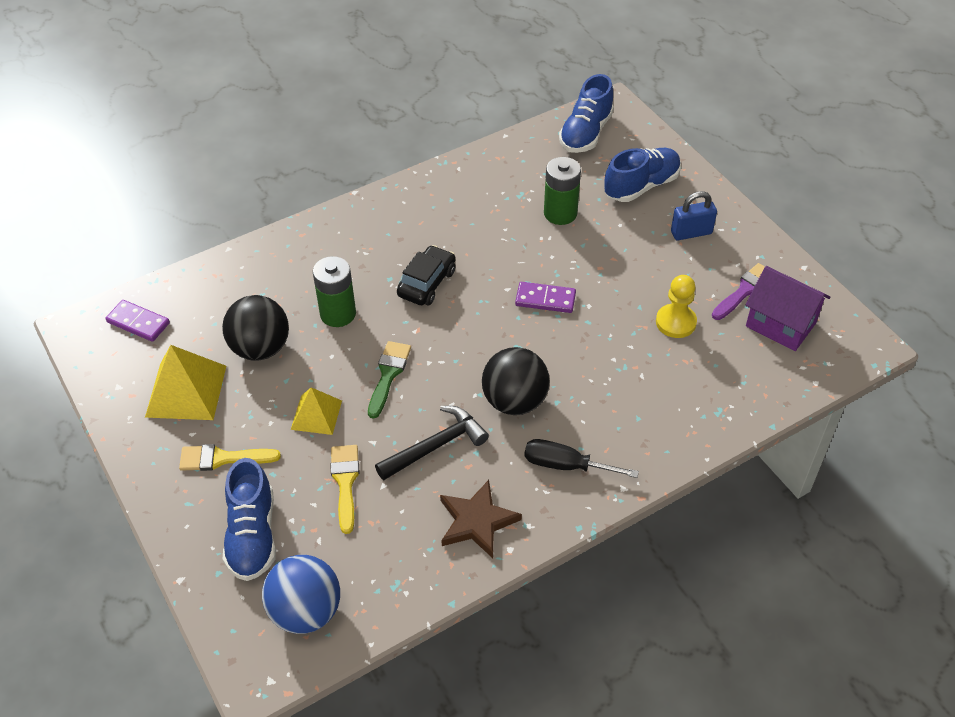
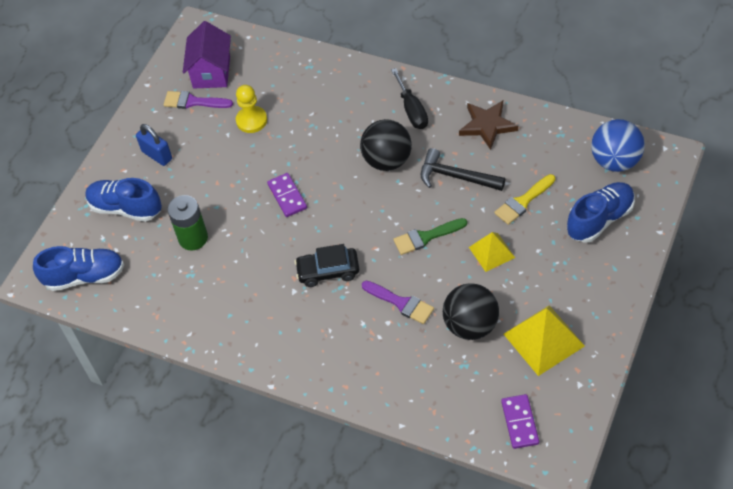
camera: 120 degrees left, 5 degrees up
yellow brush [179,444,281,471] -> none
green battery [313,256,356,327] -> purple brush [362,281,434,324]

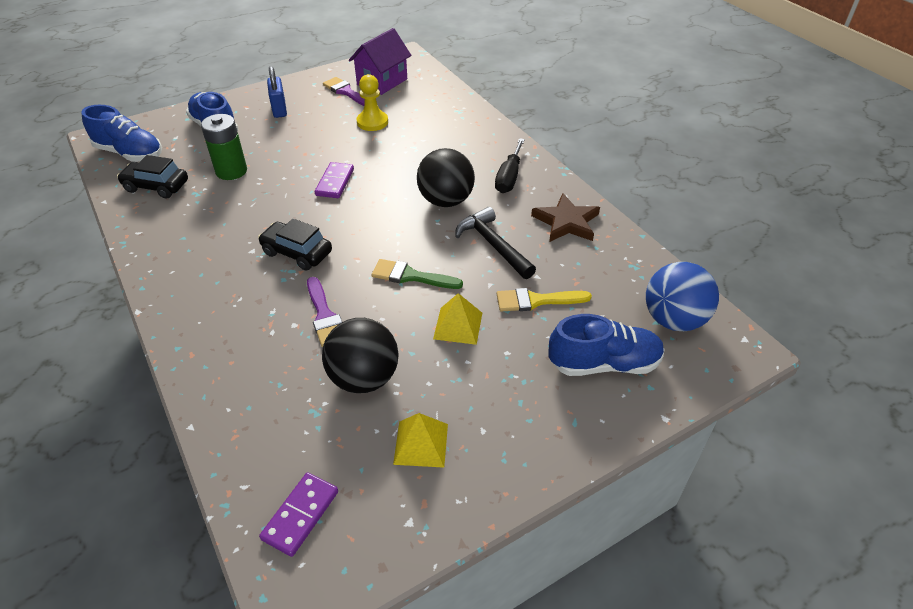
camera: 30 degrees right, 10 degrees down
yellow pyramid [504,305,585,376] -> yellow pyramid [393,413,448,468], size x0.62
none -> black car [117,155,188,198]

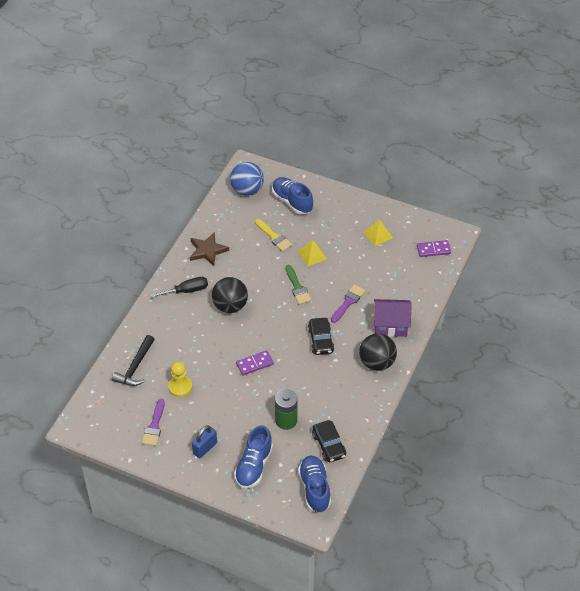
camera: 125 degrees left, 5 degrees up
black ball [322,318,399,393] -> black ball moved to [359,333,397,371]
purple house [349,28,411,95] -> purple house moved to [374,299,412,337]
black hammer [455,207,536,279] -> black hammer moved to [112,335,155,386]

